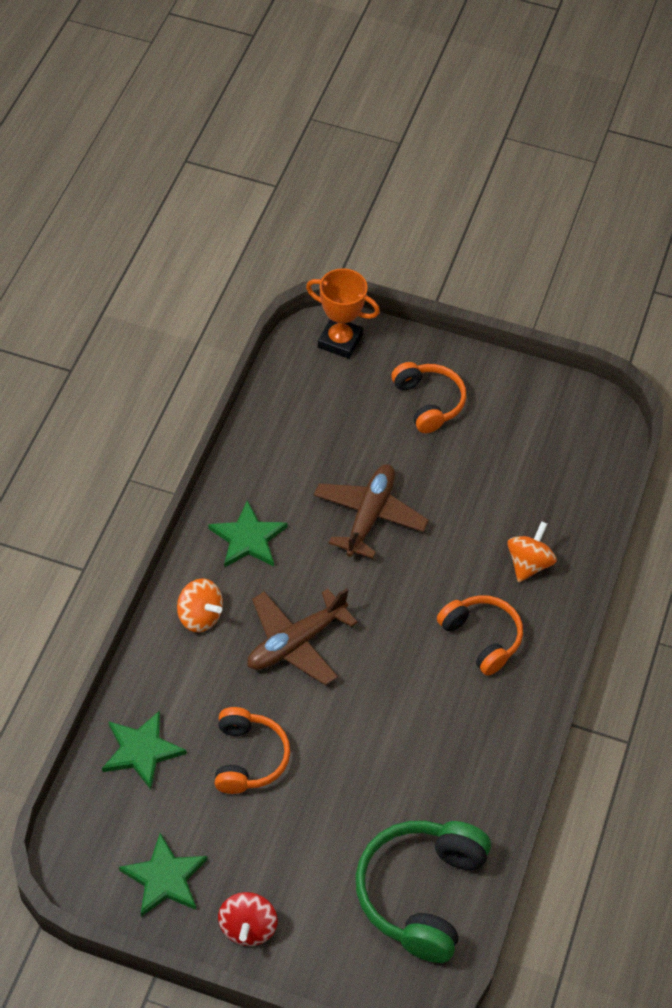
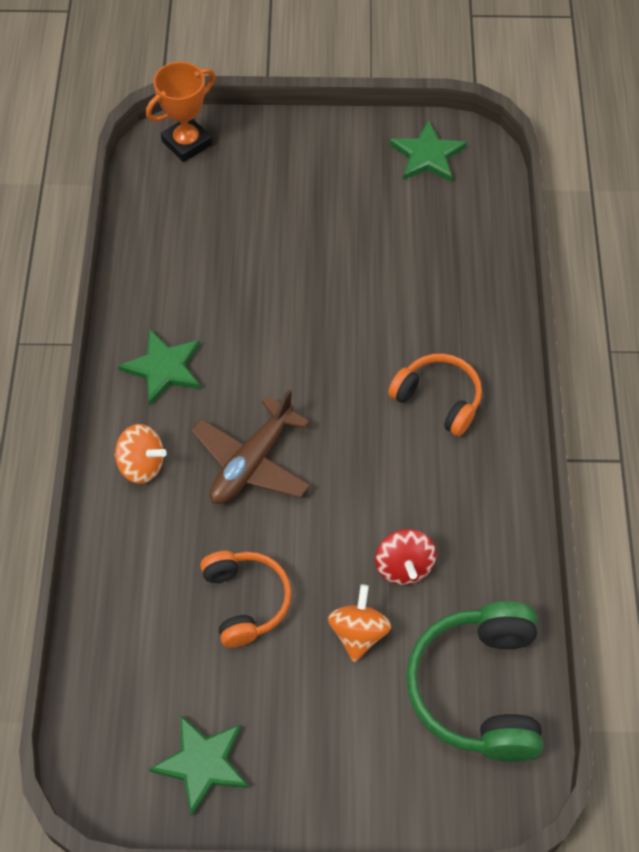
camera: 15 degrees left, 5 degrees up
green star [102,711,186,790] -> green star moved to [389,120,467,182]
red spinning top [218,892,278,946] -> red spinning top moved to [375,529,437,585]
orange trophy [306,268,380,359] -> orange trophy turned 45 degrees counterclockwise [146,62,215,162]
brown plane [314,464,429,559] -> none
orange headphones [391,362,466,433] -> none
orange spinning top [507,521,557,582] -> orange spinning top moved to [328,584,391,662]

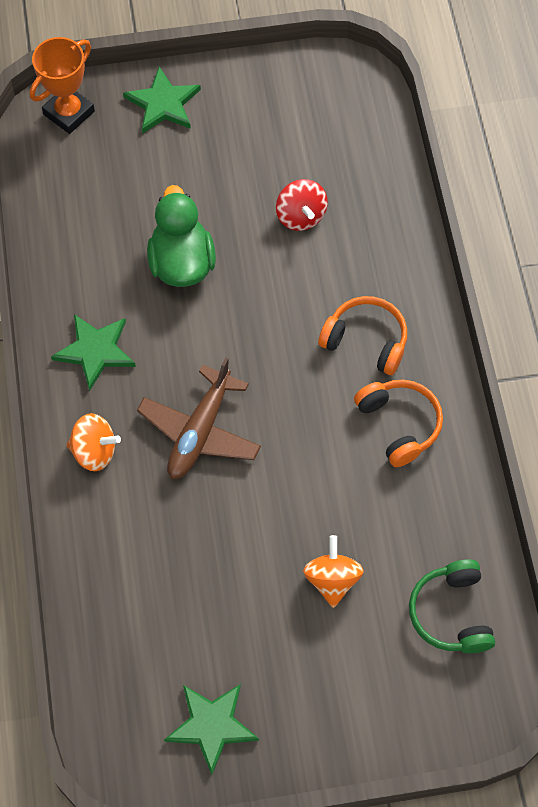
camera: 10 degrees left, 5 degrees up
orange headphones [200,551,292,648] -> orange headphones moved to [354,380,443,467]
red spinning top [375,529,437,585] -> red spinning top moved to [276,179,328,231]
green star [389,120,467,182] -> green star moved to [123,66,201,134]
green headphones [406,601,543,762] -> green headphones [409,559,495,654], size x0.64
none -> green duck [147,185,216,287]

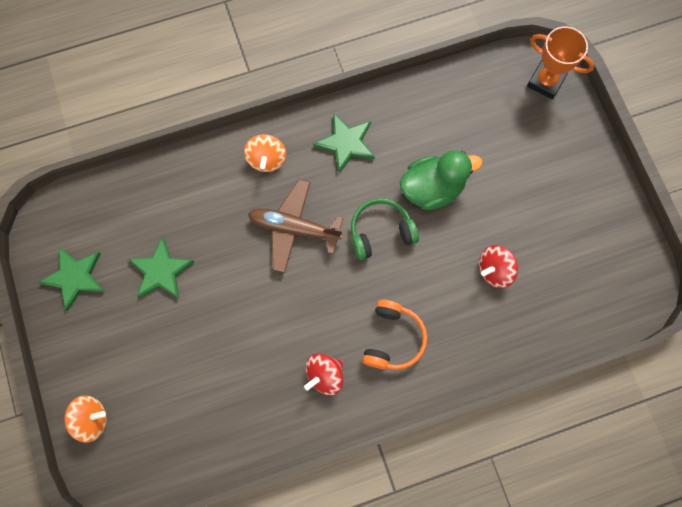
camera: 80 degrees right, 10 degrees up
green star [123,66,201,134] -> green star moved to [128,237,195,299]
orange spinning top [303,535,364,608] -> orange spinning top moved to [64,395,107,443]
orange headphones [354,380,443,467] -> red spinning top [304,354,343,395]
green headphones [409,559,495,654] -> green headphones moved to [351,198,419,260]

